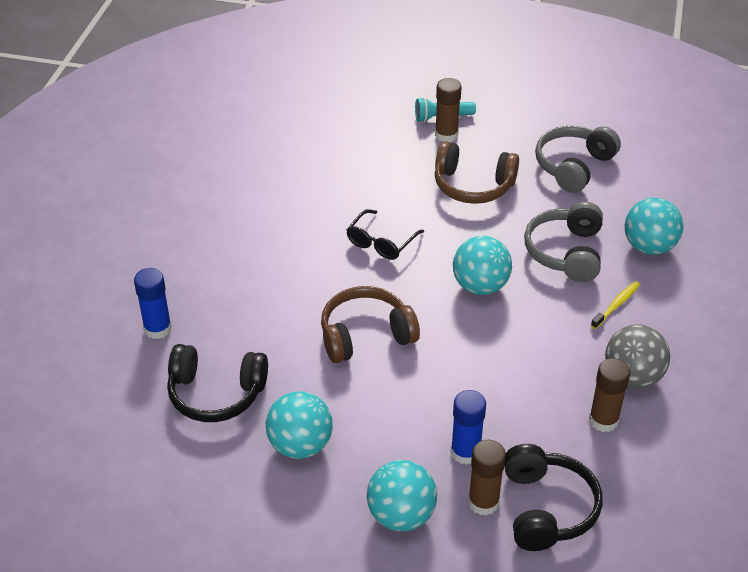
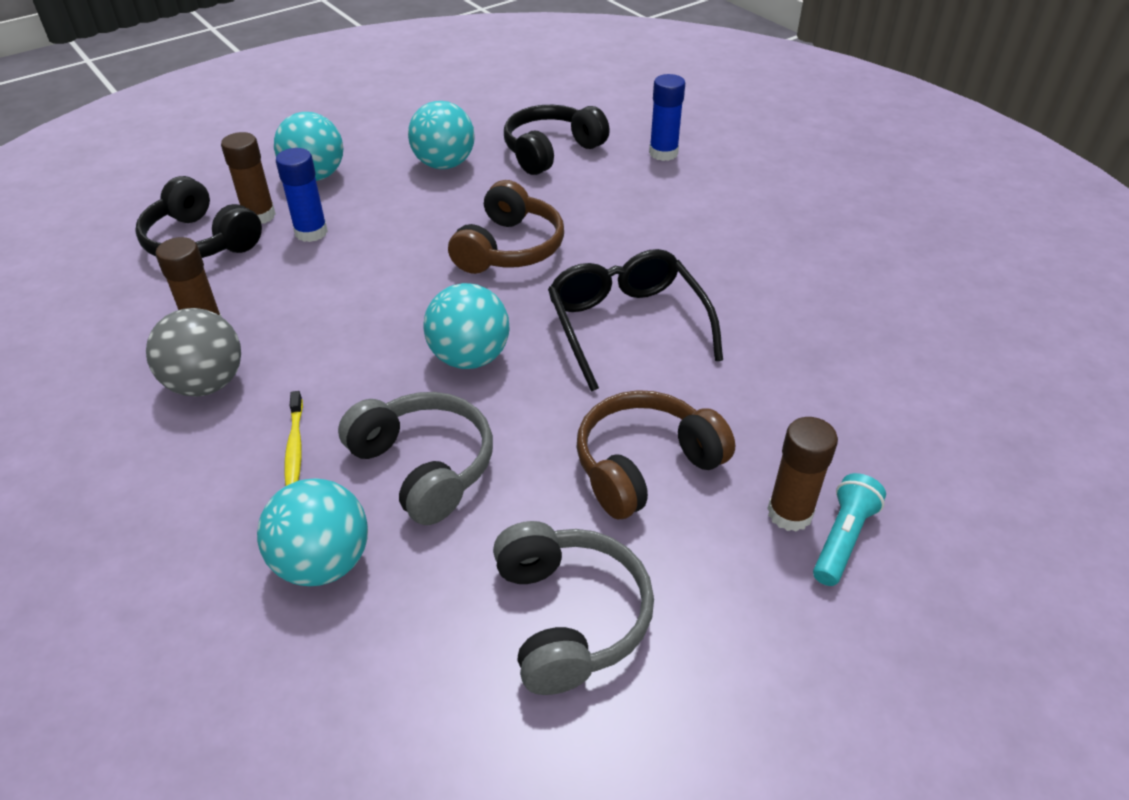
camera: 130 degrees right, 0 degrees up
black glasses [347,209,424,260] -> black glasses [548,249,723,392], size x1.62

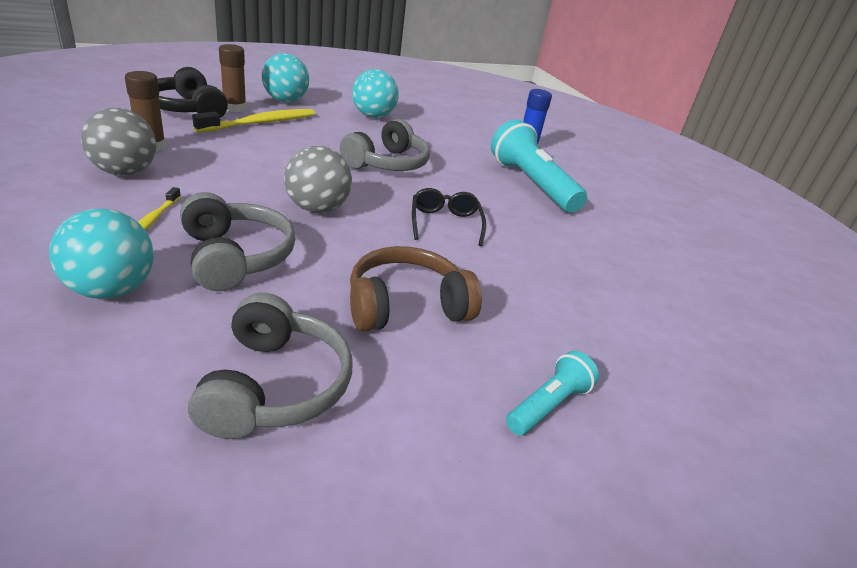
camera: 10 degrees right, 10 degrees down
blue glue stick [276,148,328,242] -> yellow toothbrush [192,109,315,133]
turquoise ball [423,283,510,369] -> grey ball [284,146,352,213]
brown headphones [448,180,564,274] -> grey headphones [340,119,430,171]
black headphones [504,105,610,175] -> none
black glasses [548,249,723,392] -> black glasses [412,188,486,246], size x0.62
brown glue stick [767,417,838,532] -> none
none -> turquoise flashlight [491,119,587,213]

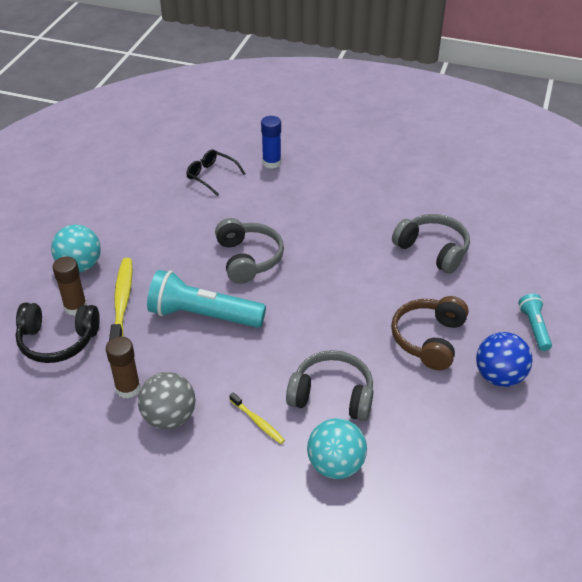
camera: 45 degrees left, 10 degrees up
grey headphones [188,293,353,439] -> grey headphones moved to [392,214,470,274]
grey ball [284,146,352,213] -> none
turquoise ball [352,69,399,118] -> none
black glasses [412,188,486,246] -> black glasses moved to [186,149,245,196]
turquoise flashlight [491,119,587,213] -> turquoise flashlight moved to [147,270,266,328]
none -> blue ball [476,332,533,387]

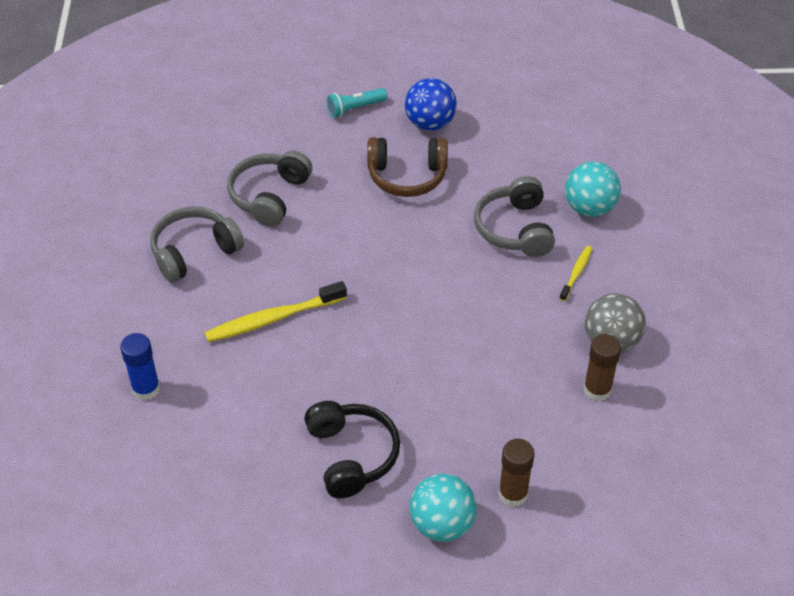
camera: 110 degrees left, 5 degrees up
black headphones [16,303,100,363] -> black headphones moved to [304,401,400,498]
yellow toothbrush [109,258,132,341] -> yellow toothbrush moved to [205,281,347,342]
turquoise flashlight [147,270,266,328] -> none
black glasses [186,149,245,196] -> none
grey headphones [215,218,284,284] -> grey headphones moved to [150,206,244,282]

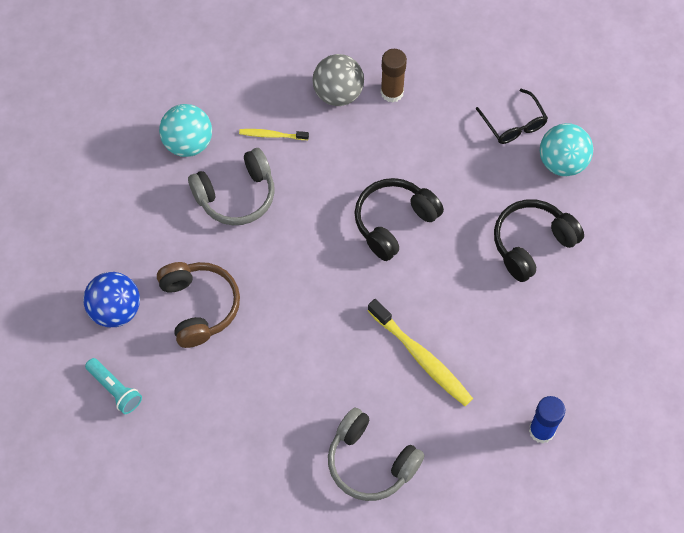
camera: 110 degrees left, 15 degrees up
grey headphones [227,150,312,227] -> none
brown glue stick [498,439,535,507] -> black glasses [476,89,548,144]
none -> black headphones [355,178,444,261]

